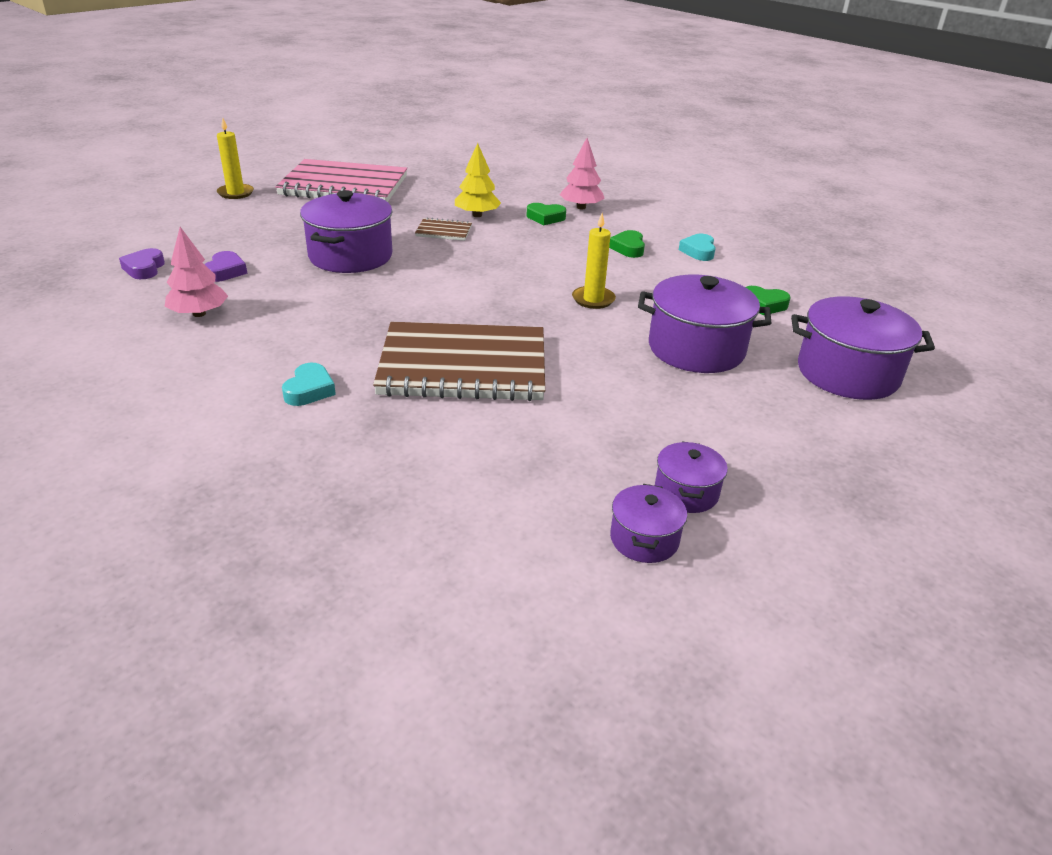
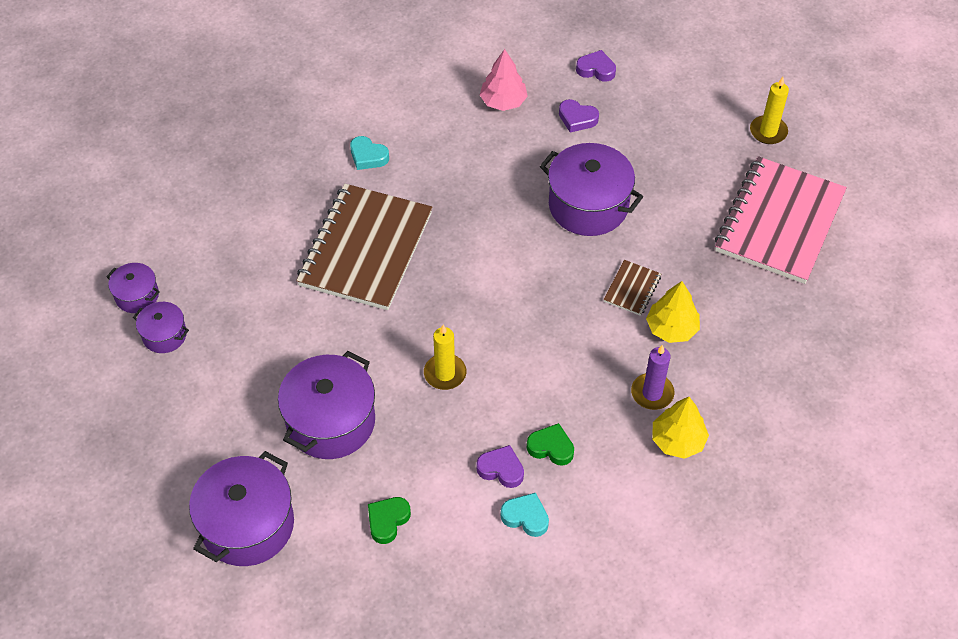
camera: 110 degrees right, 20 degrees up
green heart [527,203,566,225] -> purple candle [631,345,674,410]
pink tree [560,138,605,209] -> yellow tree [652,397,709,459]
none -> purple heart [476,445,524,488]

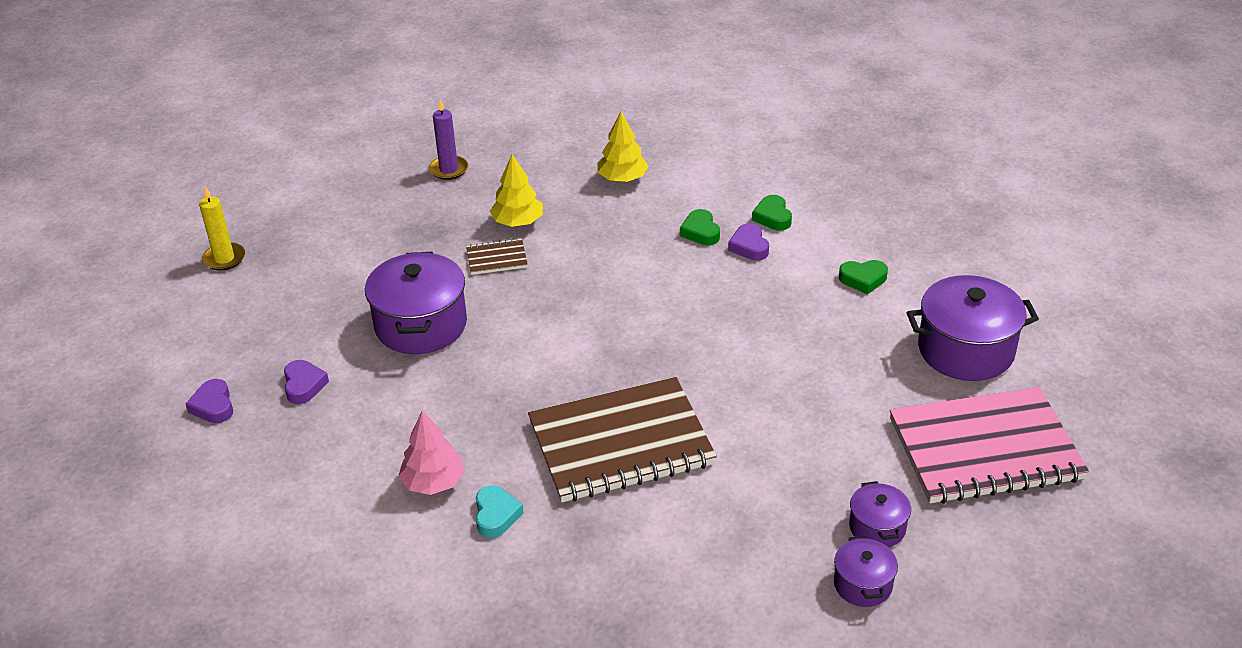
camera: 125 degrees left, 15 degrees down
purple pot [278,351,375,459] -> none
yellow candle [424,325,466,390] -> none
pink tree [480,49,528,111] -> pink tree moved to [398,411,465,495]
turquoise heart [501,493,549,537] -> green heart [752,195,792,231]
purple candle [631,345,674,410] -> purple candle moved to [429,99,468,180]
pink notebook [715,156,847,284] -> pink notebook moved to [890,387,1089,504]

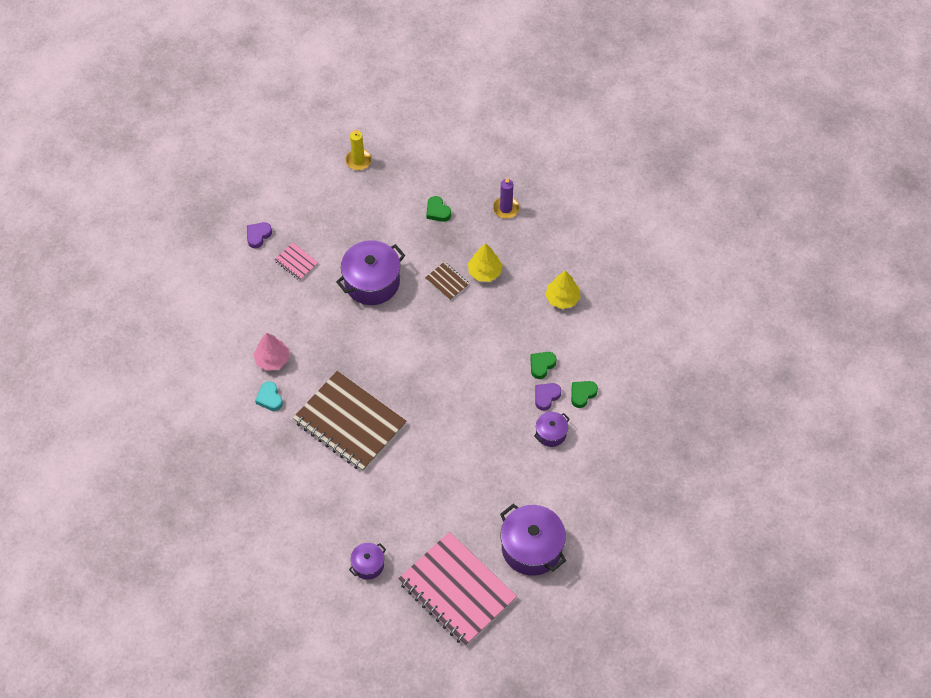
camera: 55 degrees right, 20 degrees up
purple heart [284,360,329,404] -> pink notebook [274,243,318,280]
turquoise heart [476,485,524,538] -> turquoise heart turned 105 degrees clockwise [255,381,283,411]
purple pot [834,536,898,607] -> purple pot moved to [534,412,570,447]
green heart [839,260,888,295] -> green heart moved to [427,196,451,222]

